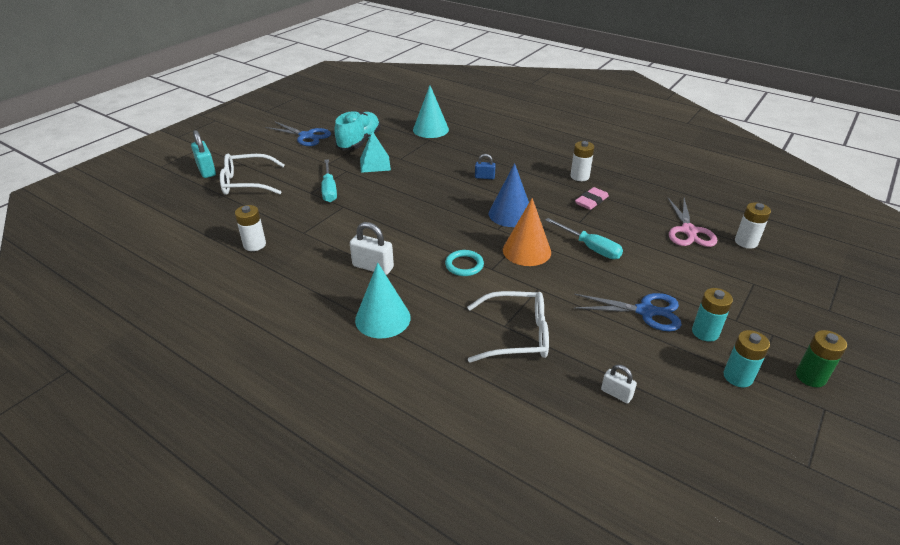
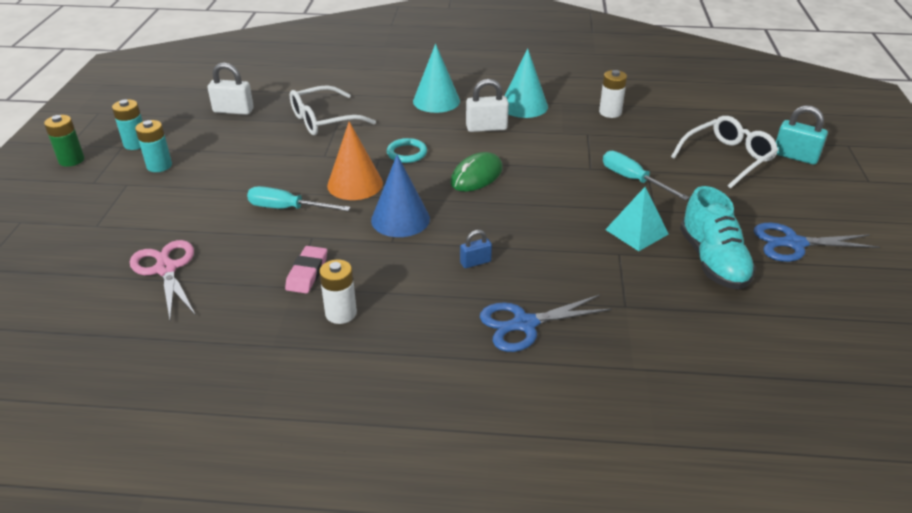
camera: 150 degrees right, 0 degrees up
turquoise cone [413,86,449,138] -> turquoise cone moved to [505,48,548,118]
blue scissors [574,293,682,331] -> blue scissors moved to [480,295,612,352]
white padlock [601,365,637,403] -> white padlock [208,63,254,115], size x1.67
white battery [735,202,771,249] -> none
none -> green mouse [451,152,503,192]

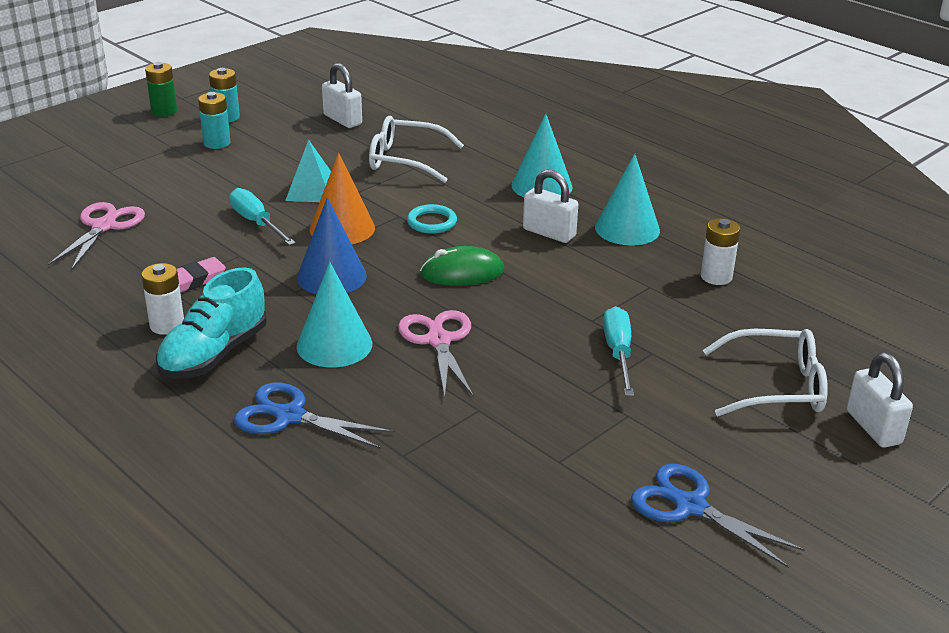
camera: 40 degrees right, 5 degrees down
blue padlock [460,230,492,268] -> turquoise cone [297,262,372,367]
turquoise pyramid [605,187,668,251] -> turquoise pyramid moved to [285,140,331,202]
turquoise shoe [680,186,756,290] -> turquoise shoe moved to [156,268,267,379]
turquoise padlock [776,105,828,165] -> white padlock [847,352,913,448]
none -> pink scissors [398,310,473,397]

